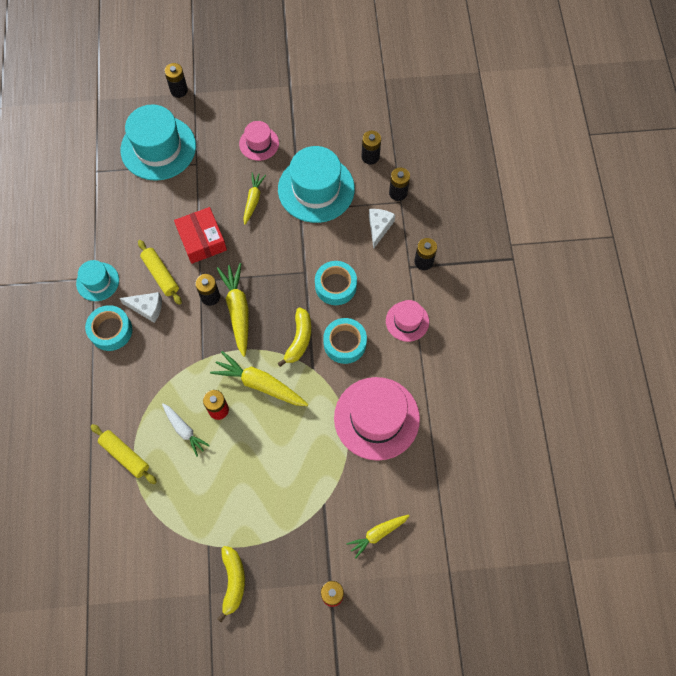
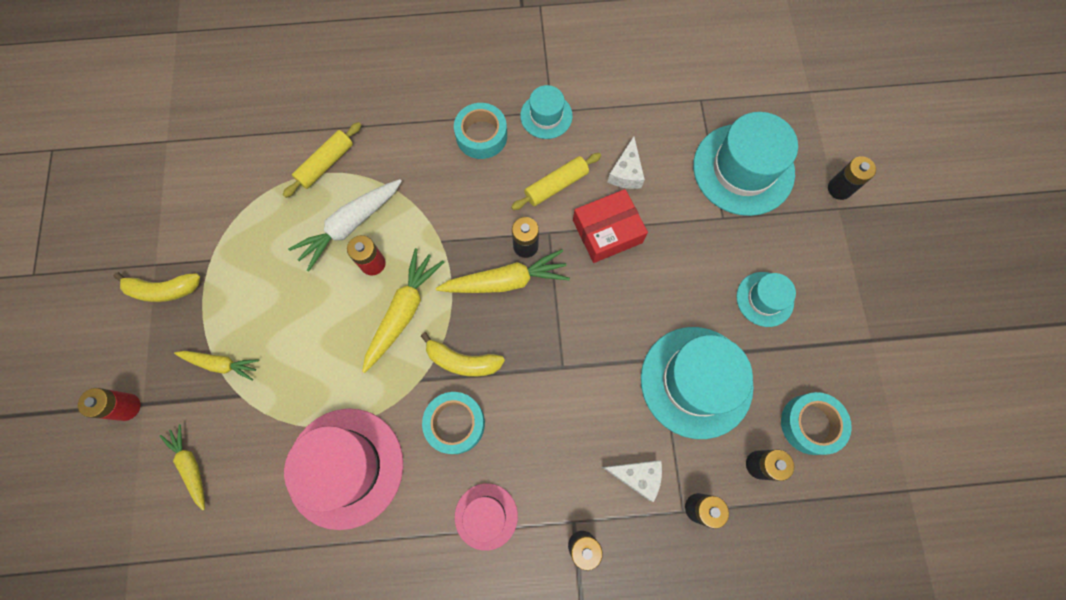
camera: 90 degrees right, 5 degrees up
white cheese [119,292,162,323] -> white cheese moved to [608,136,645,189]
white carrot [162,403,210,456] -> white carrot [288,179,402,272], size x1.60
pink hat [239,121,279,161] -> turquoise hat [736,272,796,327]
yellow carrot [243,172,266,225] -> yellow carrot moved to [174,351,259,381]
turquoise tape [315,261,357,305] -> turquoise tape moved to [781,392,852,455]

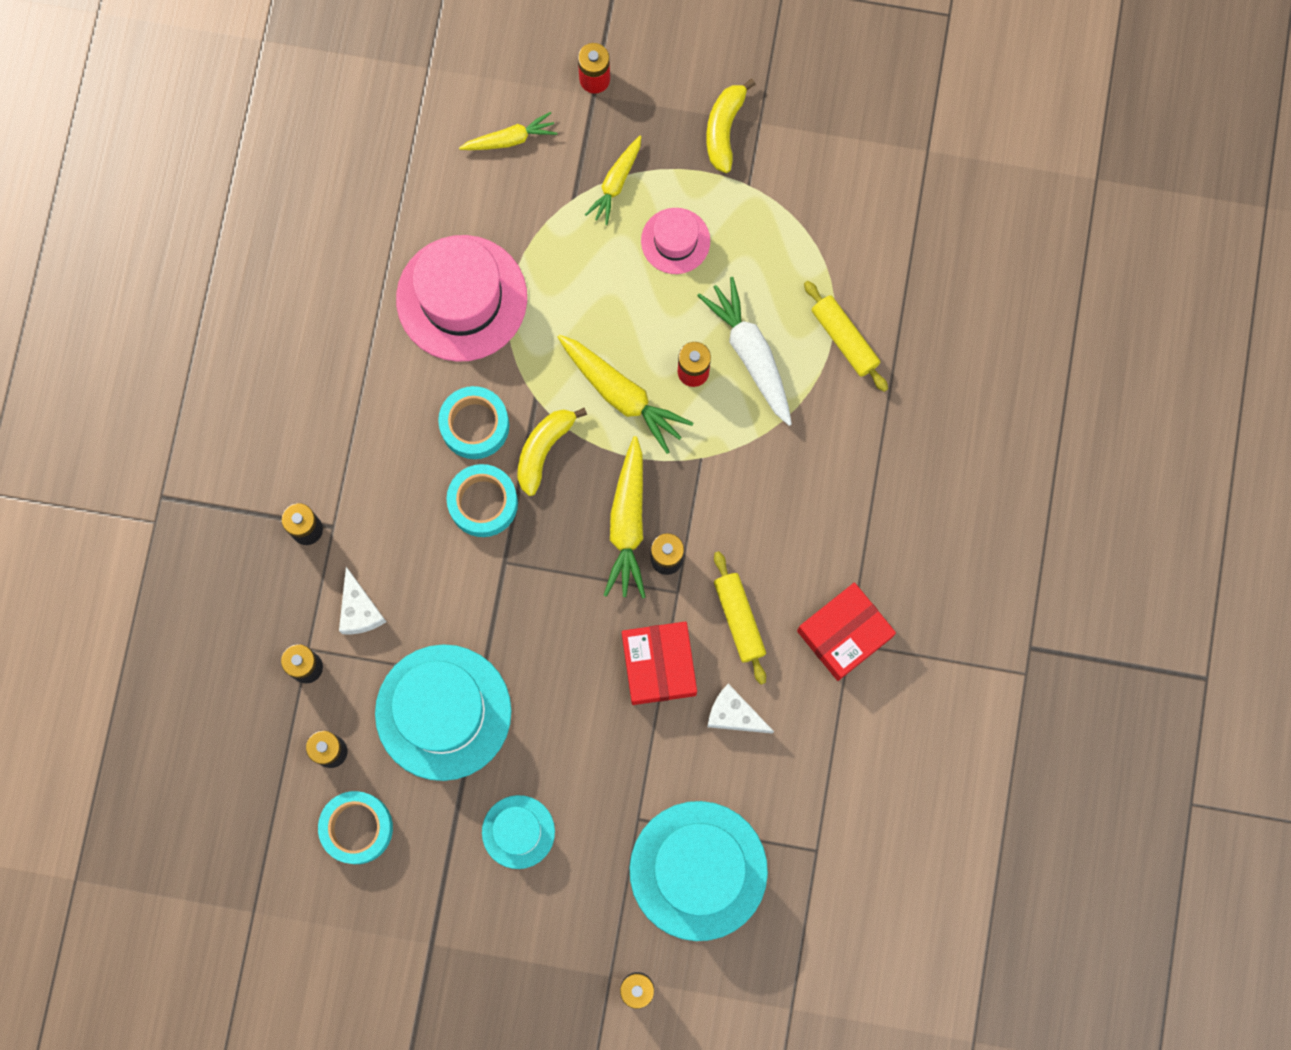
camera: 105 degrees right, 5 degrees up
turquoise tape [454,103,507,159] -> turquoise tape moved to [446,464,518,537]
pink hat [455,483,518,551] -> pink hat moved to [641,208,710,274]
turquoise hat [520,85,573,139] -> red box [797,583,896,681]
white cheese [602,461,662,502] -> white cheese turned 45 degrees counterclockwise [339,567,386,634]

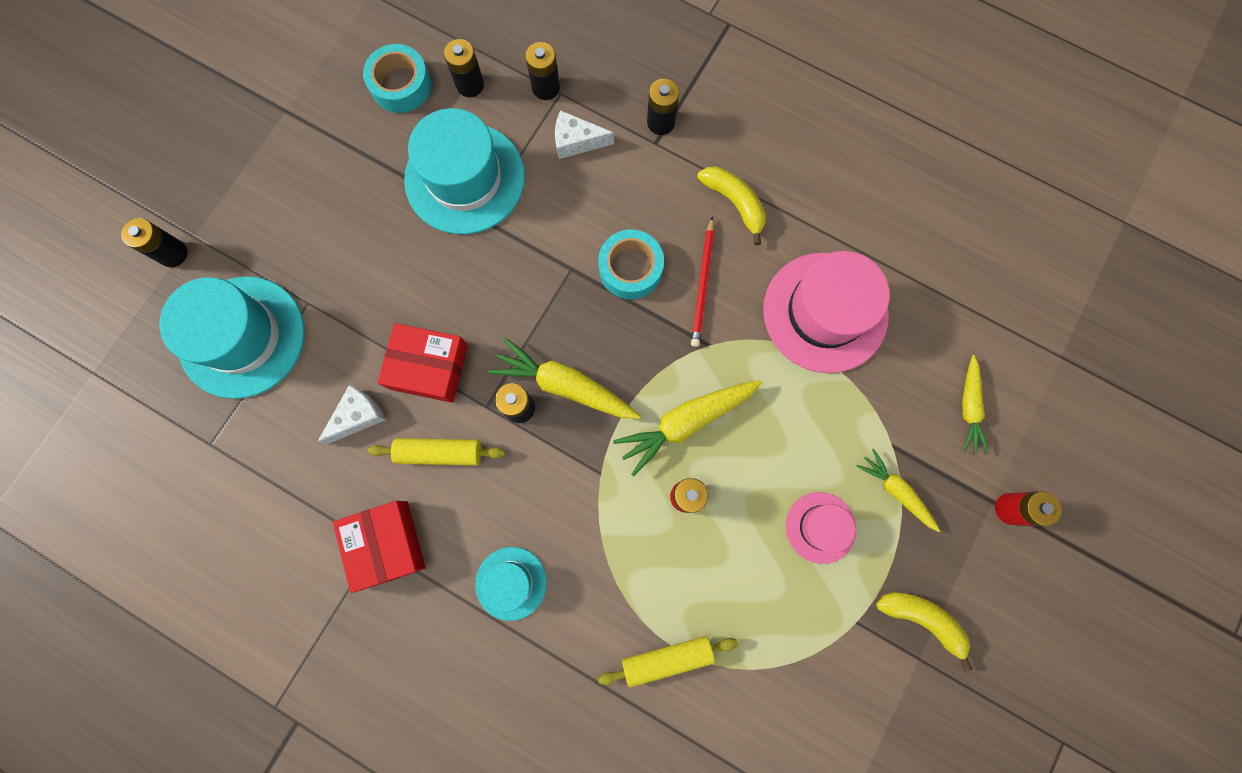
camera: 110 degrees right, 0 degrees up
turquoise tape [438,386,509,459] -> red pencil [691,216,715,347]
turquoise hat [482,795,555,869] -> turquoise hat moved to [475,547,547,621]
yellow banana [517,408,587,496] -> yellow banana moved to [697,166,766,245]
white carrot [697,277,792,426] -> none

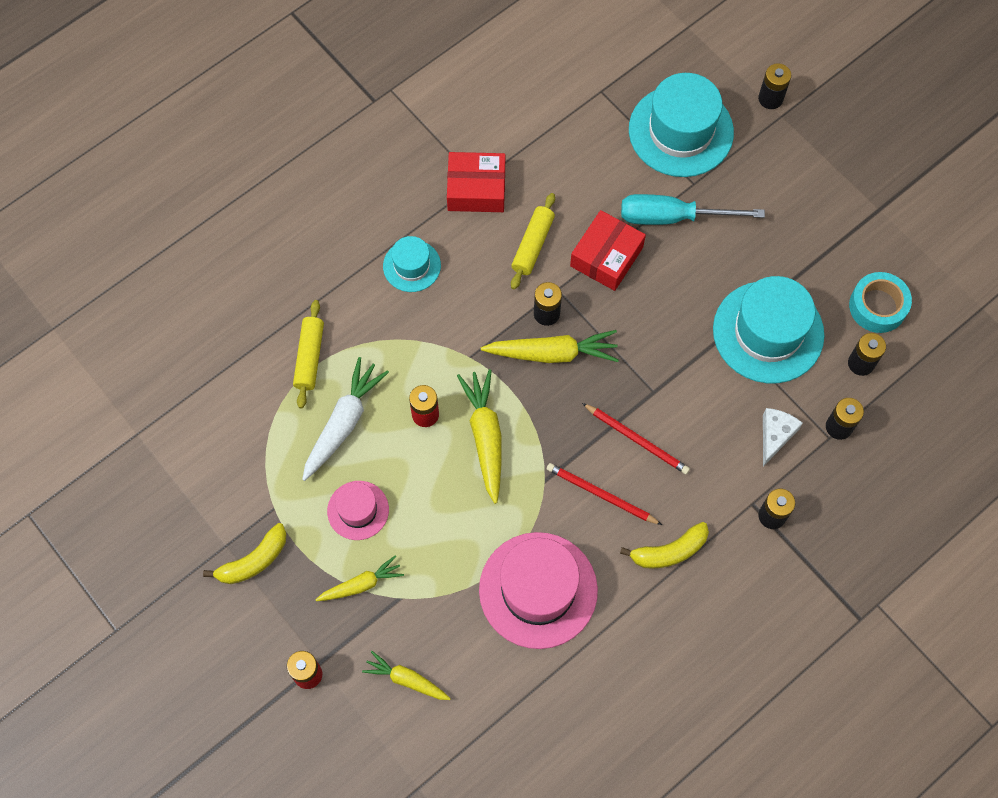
camera: 110 degrees right, 10 degrees down
white cheese [317,385,386,444] -> none
yellow carrot [488,337,641,419] -> yellow carrot turned 45 degrees clockwise [481,330,619,363]
turquoise tape [598,230,664,299] -> red pencil [582,403,690,474]
none -> white carrot [302,357,389,481]
none -> turquoise screwdriver [621,194,765,225]

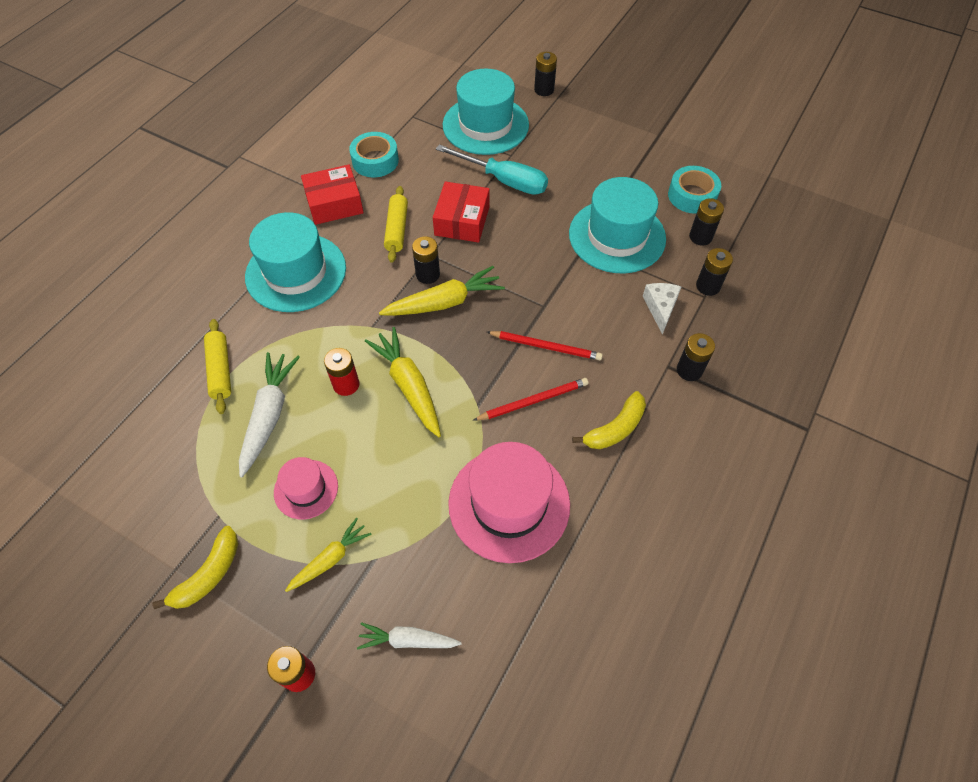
camera: 20 degrees left, 10 degrees down
yellow carrot [362,651,451,700] -> white carrot [357,622,462,650]
turquoise hat [383,236,441,292] -> turquoise hat [245,212,346,312], size x1.88
red pencil [547,463,662,525] -> red pencil turned 150 degrees clockwise [473,378,588,421]
turquoise screwdriver [621,194,765,225] -> turquoise screwdriver turned 135 degrees counterclockwise [436,144,548,195]
none -> turquoise tape [349,132,399,177]

